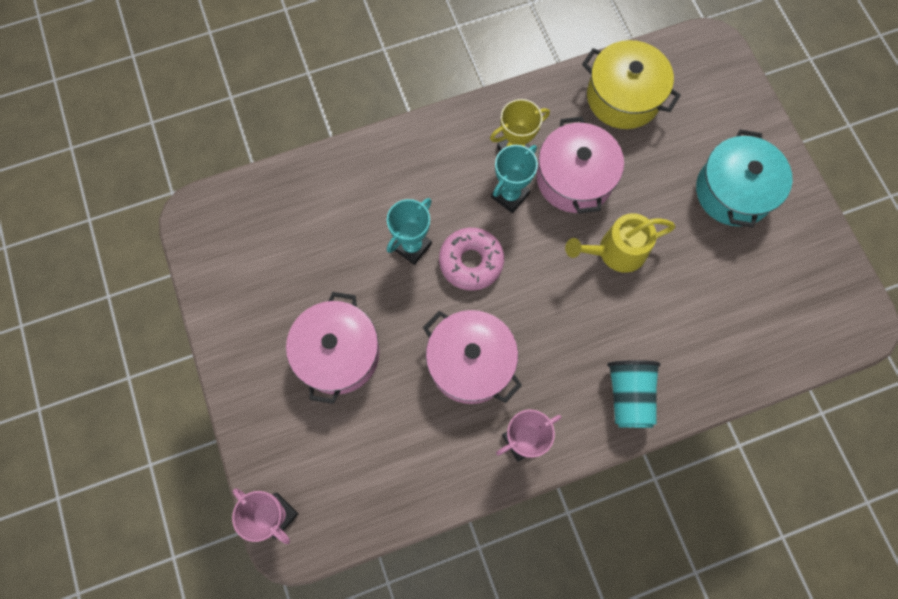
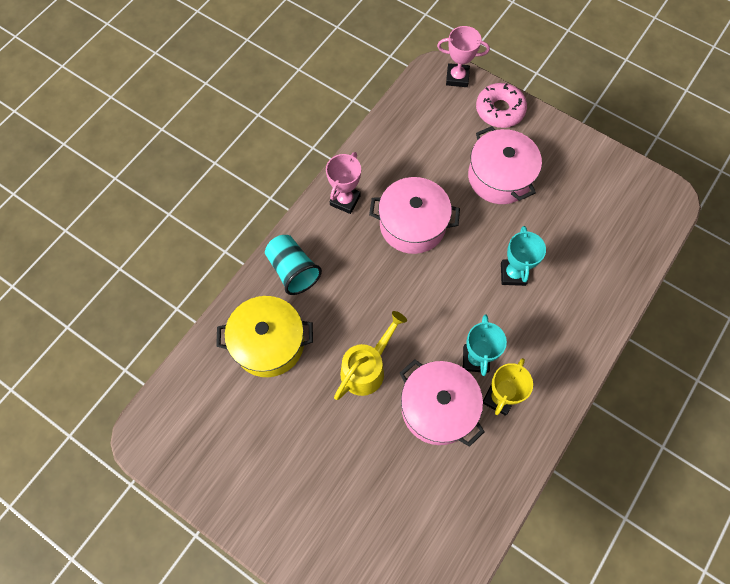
camera: 145 degrees right, 5 degrees down
pink donut [439,228,504,291] -> pink donut moved to [476,83,527,128]
yellow pot [582,40,681,129] -> yellow pot moved to [216,296,313,377]
turquoise pot [696,129,793,228] -> none

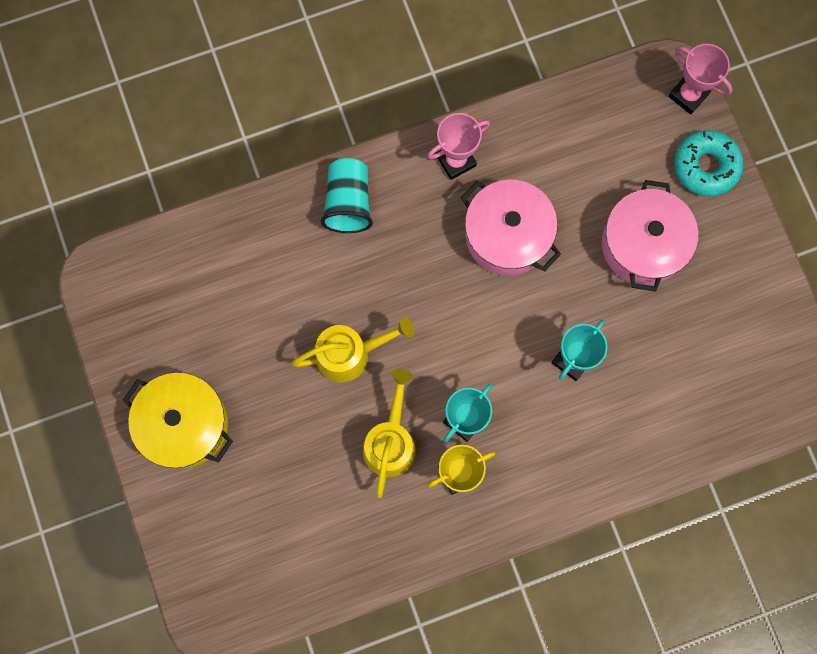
camera: 35 degrees right, 10 degrees up
yellow pot [216,296,313,377] -> yellow pot moved to [123,372,233,468]
pink pot [400,359,485,447] -> yellow watering can [363,369,416,498]
pink donut [476,83,527,128] -> turquoise donut [674,130,743,197]

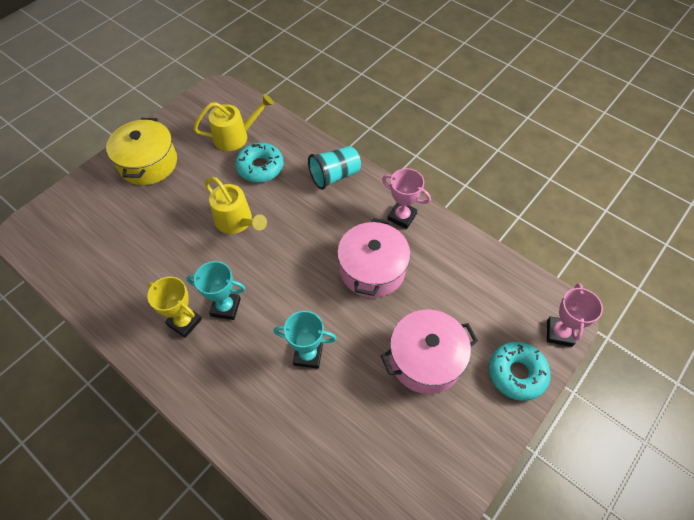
camera: 60 degrees right, 20 degrees down
yellow watering can [363,369,416,498] -> yellow watering can moved to [193,94,274,151]
none -> turquoise donut [235,143,284,182]

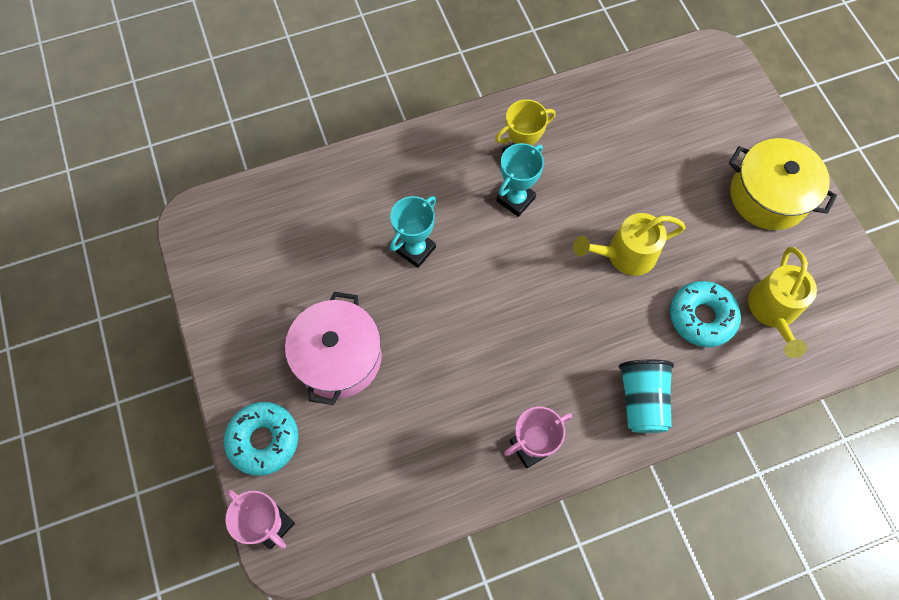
camera: 120 degrees right, 10 degrees up
pink pot [337,218,411,298] -> none

